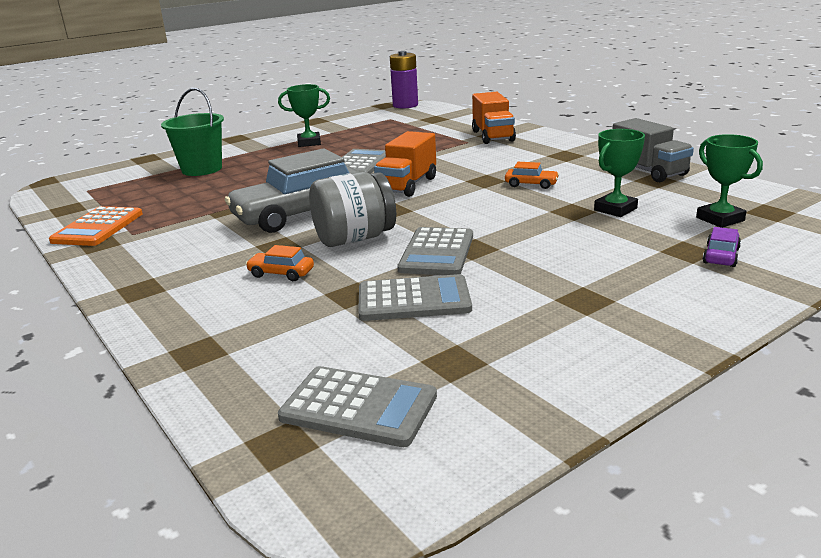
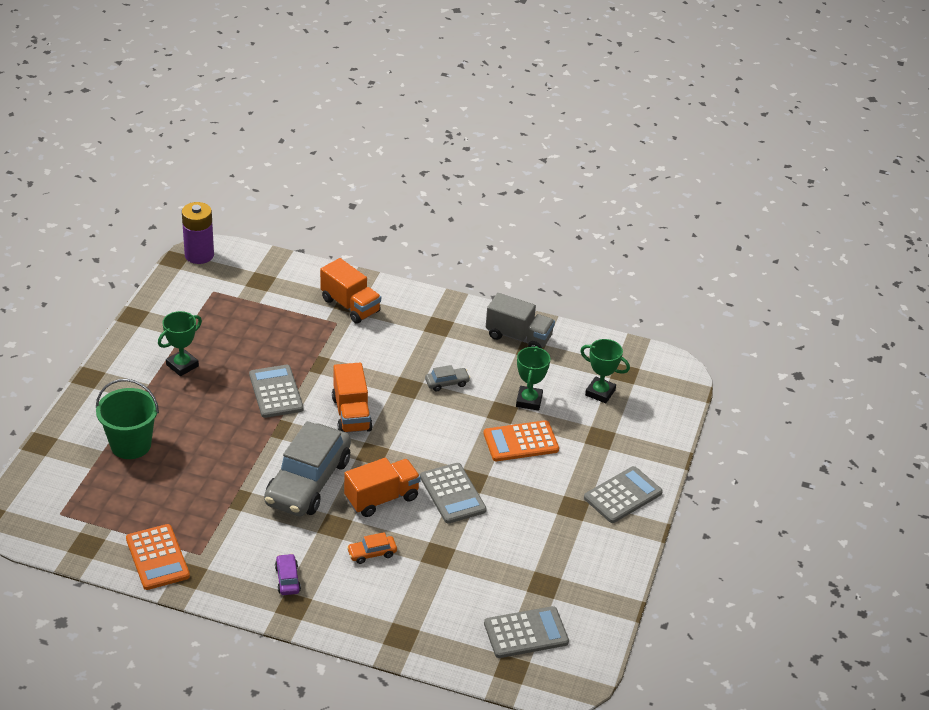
camera: 40 degrees left, 15 degrees up
grey jar [309,171,396,247] -> orange truck [344,458,421,517]
grey calculator [358,274,472,321] -> grey calculator moved to [584,466,663,523]
orange car [505,162,559,189] -> grey car [425,365,470,391]
purple car [703,227,741,267] -> purple car moved to [275,554,301,595]
none -> orange calculator [483,420,559,461]

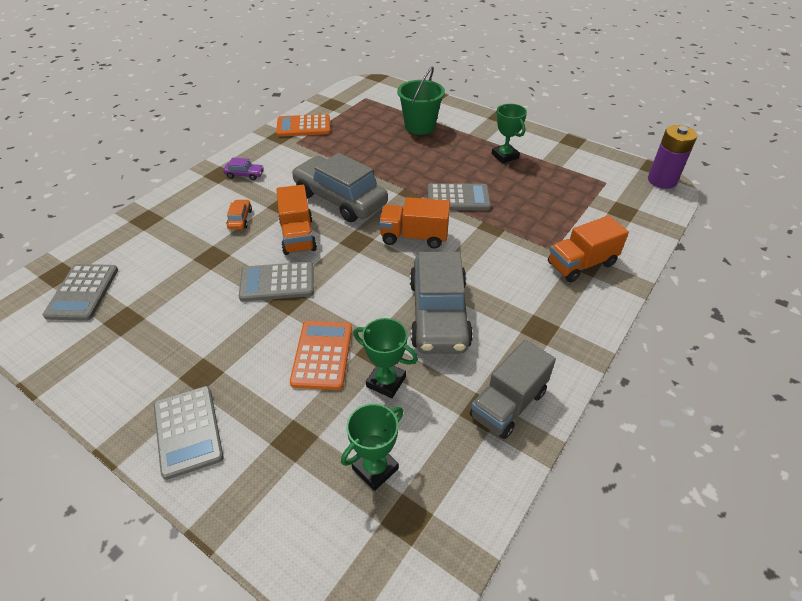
camera: 110 degrees right, 5 degrees up
grey car [425,365,470,391] -> grey car [410,252,473,354], size x2.50

